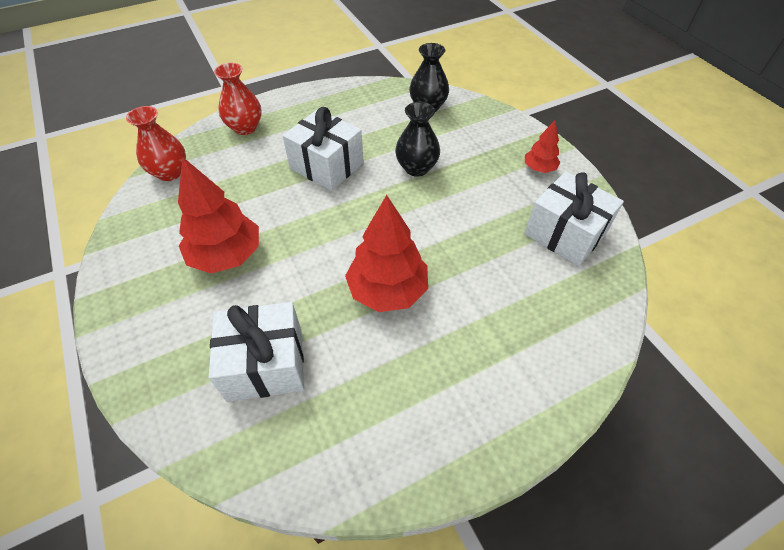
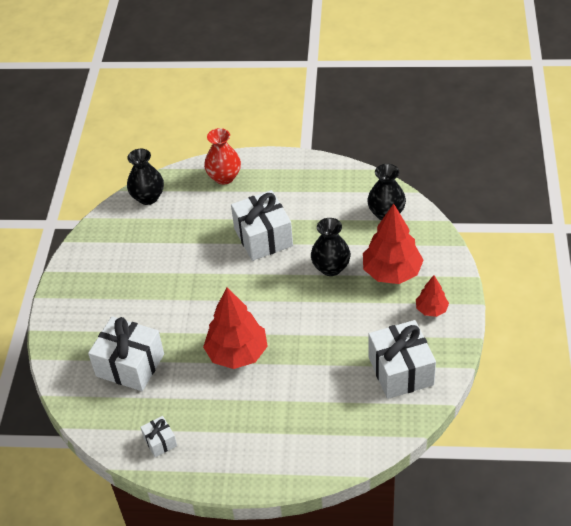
camera: 35 degrees right, 5 degrees down
red vase [126,106,186,181] -> black vase [127,149,164,205]
red tree [178,157,259,273] -> red tree moved to [363,204,423,284]
none -> white gift [140,416,177,457]

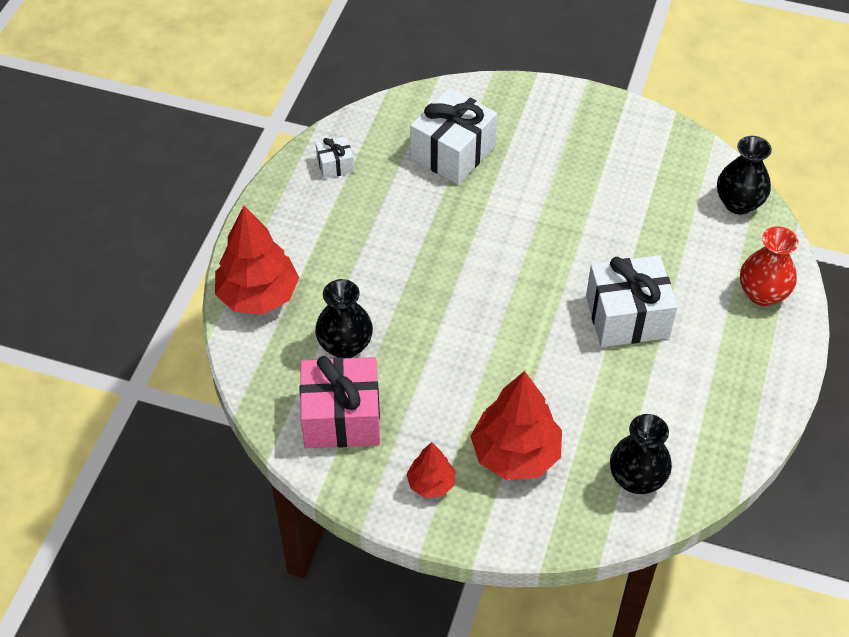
camera: 100 degrees right, 5 degrees up
red tree [203,287,268,369] -> red tree moved to [215,206,299,314]
black vase [311,218,351,276] -> black vase moved to [315,279,373,358]
white gift [368,320,436,399] -> pink gift [300,356,380,448]

